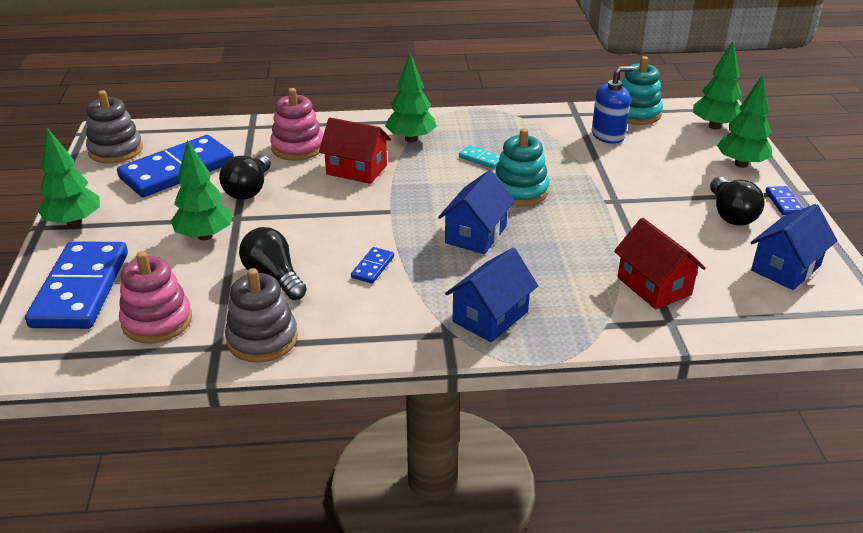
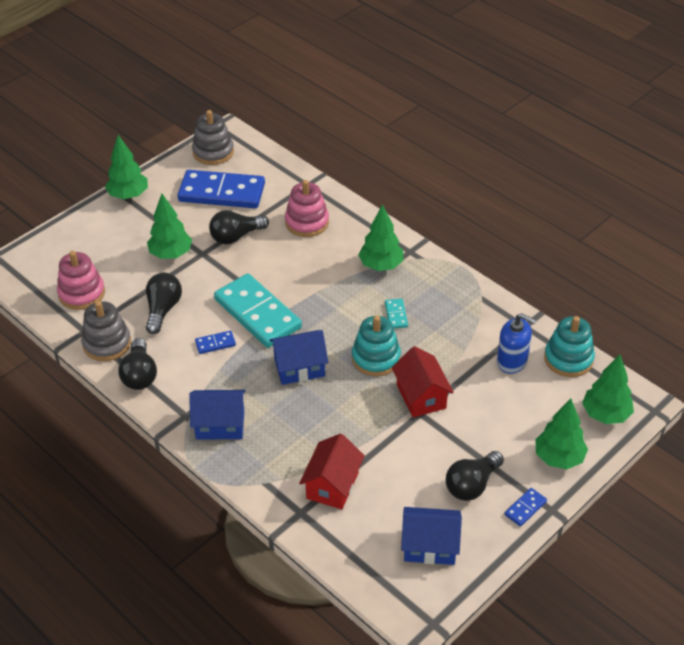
camera: 50 degrees right, 10 degrees up
blue domino [25,241,128,329] -> none
red house [319,117,391,184] -> red house moved to [392,346,454,418]
none -> black light bulb [118,338,157,390]
none -> turquoise domino [214,274,302,348]

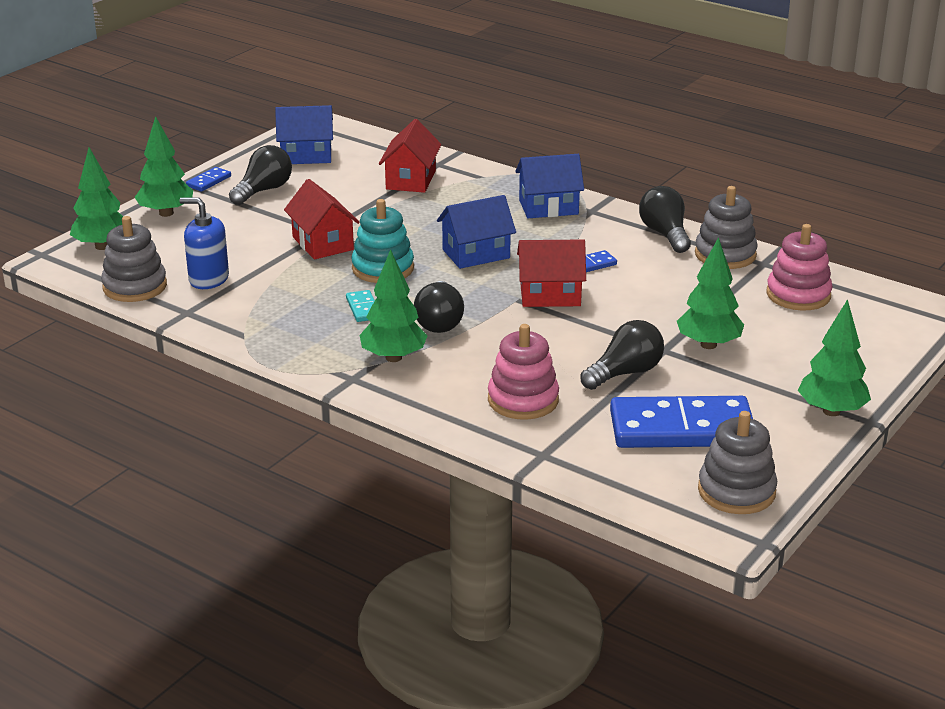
camera: 170 degrees right, 15 degrees down
black light bulb [146,273,182,334] -> black light bulb moved to [414,281,464,333]
turquoise domino [214,274,302,348] -> red house [517,239,586,307]
turquoise stacking toy [544,316,595,377] -> grey stacking toy [101,216,167,302]

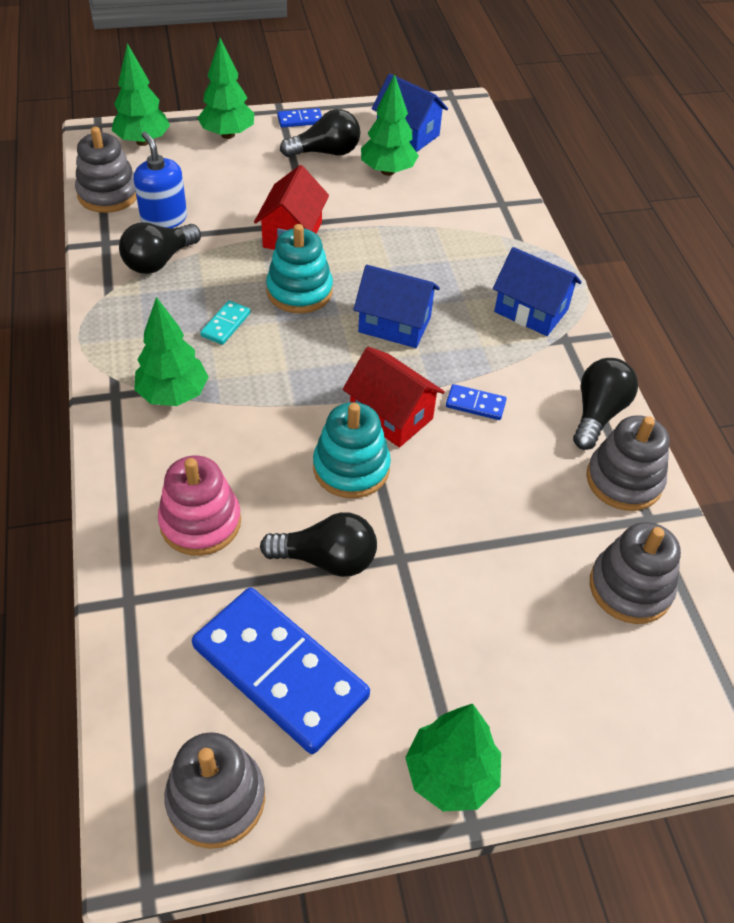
camera: 40 degrees right, 20 degrees up
red house [379,119,442,193] -> none
black light bulb [414,281,464,333] -> black light bulb moved to [119,222,201,274]
green tree [677,237,744,349] -> green tree moved to [361,74,419,176]
pink stacking toy [766,224,833,311] -> grey stacking toy [590,522,681,624]
none -> turquoise stacking toy [313,402,391,498]

